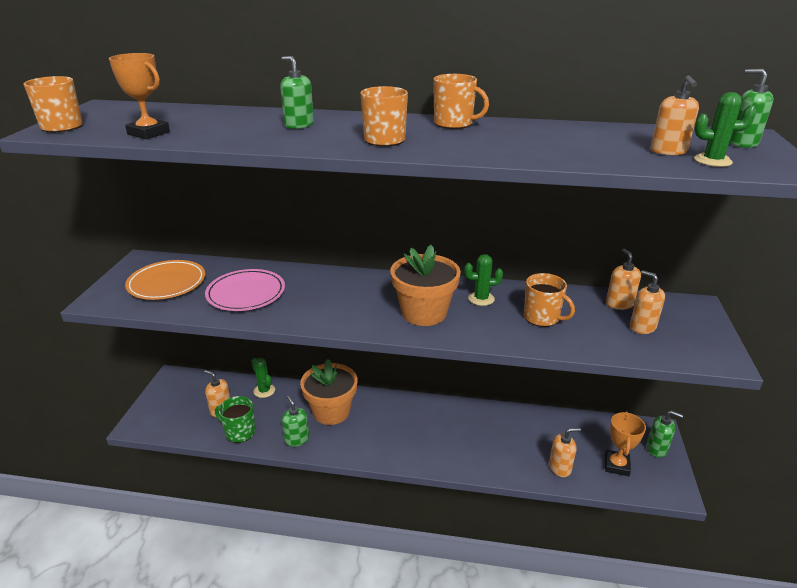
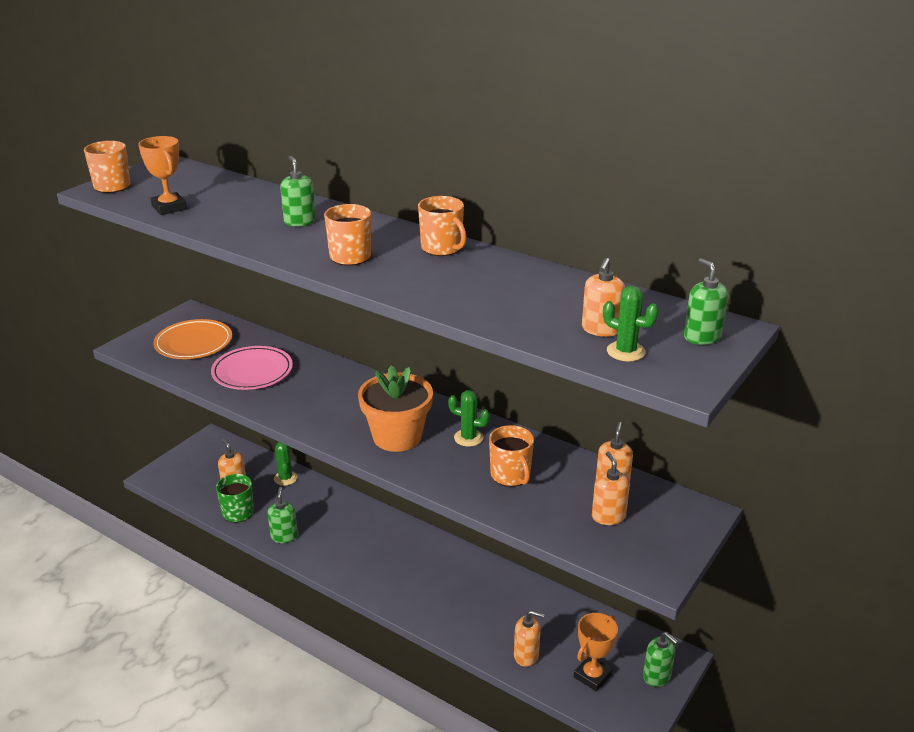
camera: 25 degrees right, 0 degrees up
orange flower pot [300,359,358,425] -> none

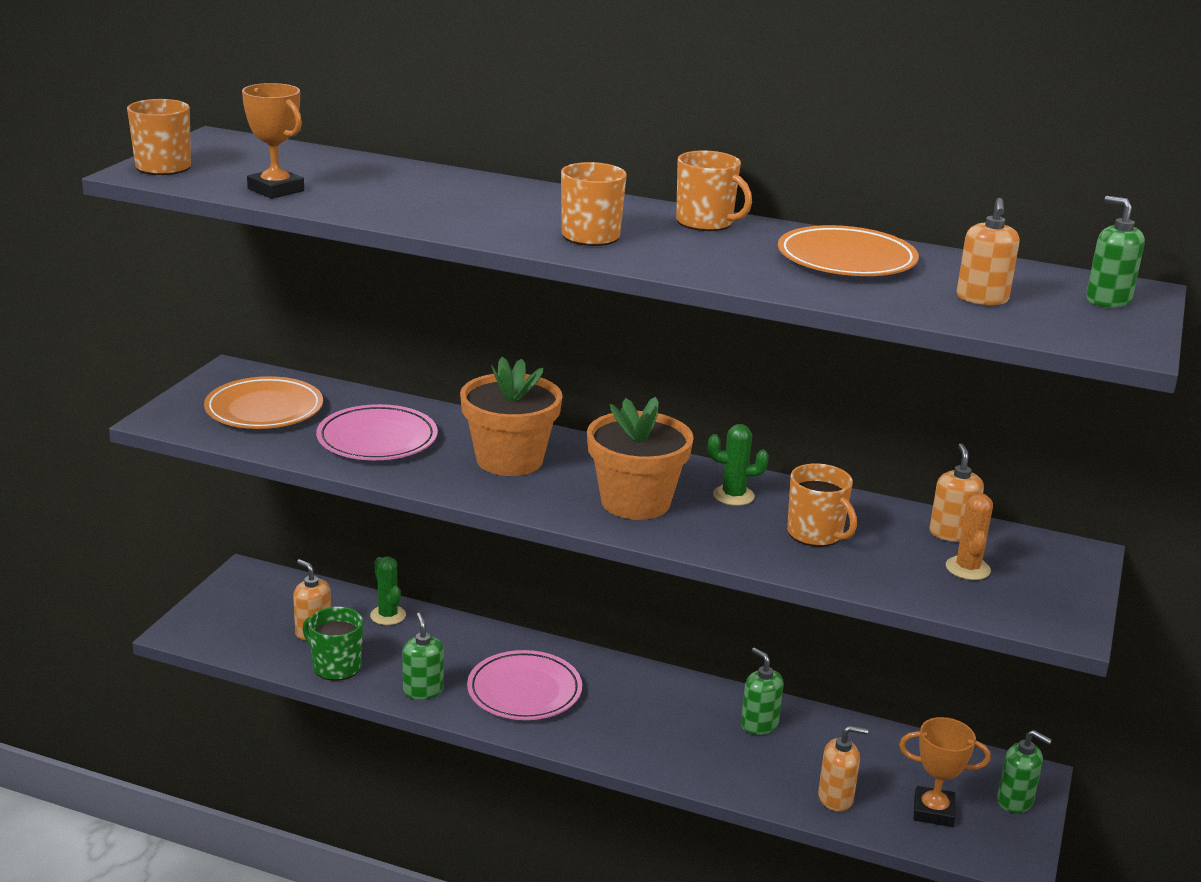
camera: 15 degrees left, 5 degrees down
green soap dispenser [280,156,316,226] -> green soap dispenser moved to [741,647,784,735]
orange trophy [574,613,618,692] -> orange trophy turned 75 degrees clockwise [899,717,991,827]
orange soap dispenser [592,451,630,525] -> orange cactus [946,493,993,580]
green cactus [603,286,659,361] -> none
none -> orange flower pot [460,357,563,476]
none -> pink plate [467,650,582,720]
none -> orange plate [778,225,919,276]

